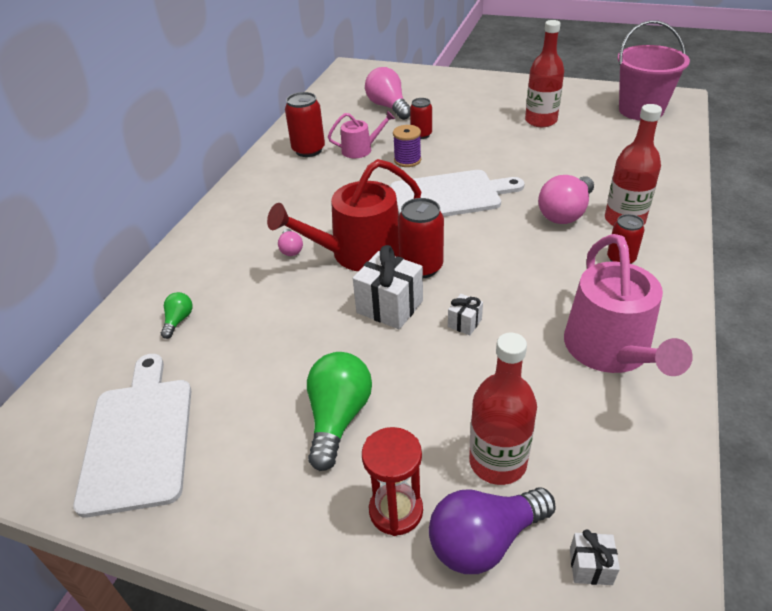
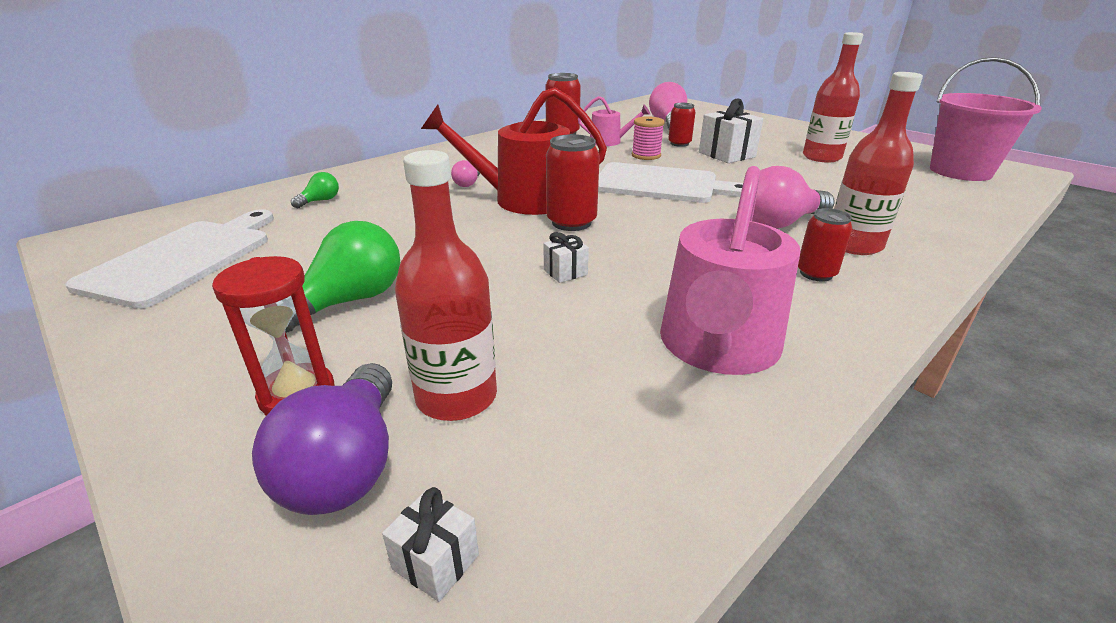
camera: 25 degrees right, 10 degrees down
white gift [353,245,423,329] -> white gift moved to [699,98,763,163]
purple spool [393,125,421,167] -> pink spool [632,116,665,160]
purple light bulb [429,487,556,574] -> purple light bulb turned 90 degrees counterclockwise [252,363,392,515]

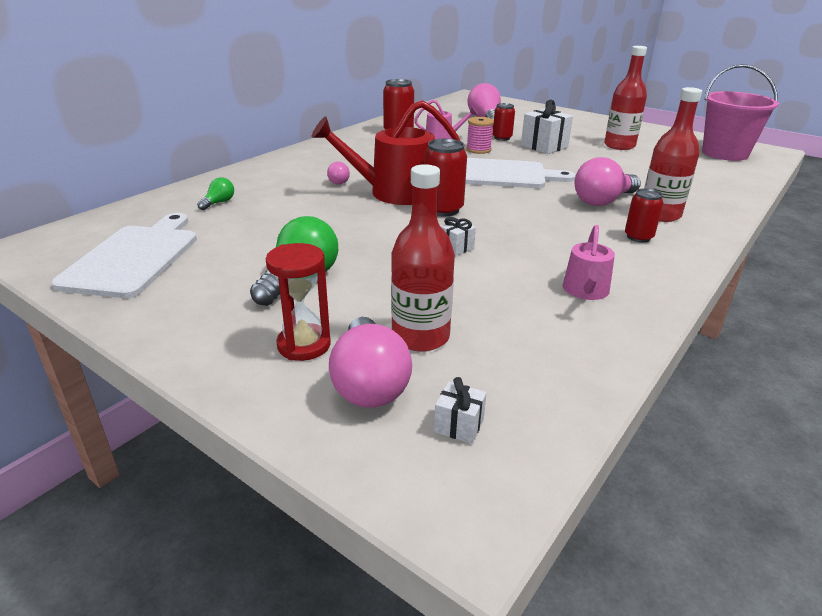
camera: 10 degrees left, 0 degrees up
purple light bulb [252,363,392,515] -> pink light bulb [329,317,412,408]
pink watering can [660,166,801,375] -> pink watering can [563,225,615,300], size x0.53

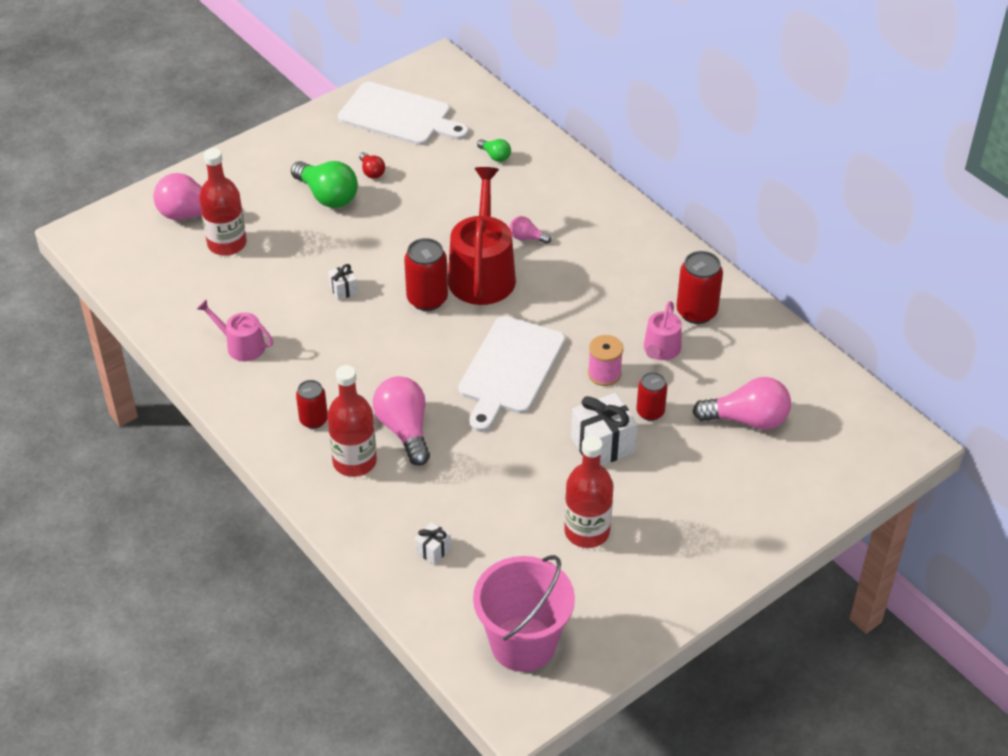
camera: 105 degrees right, 15 degrees up
red hourglass [266,243,331,361] -> none
white gift [434,377,487,444] -> white gift moved to [415,522,451,565]
none -> red light bulb [359,152,385,179]

